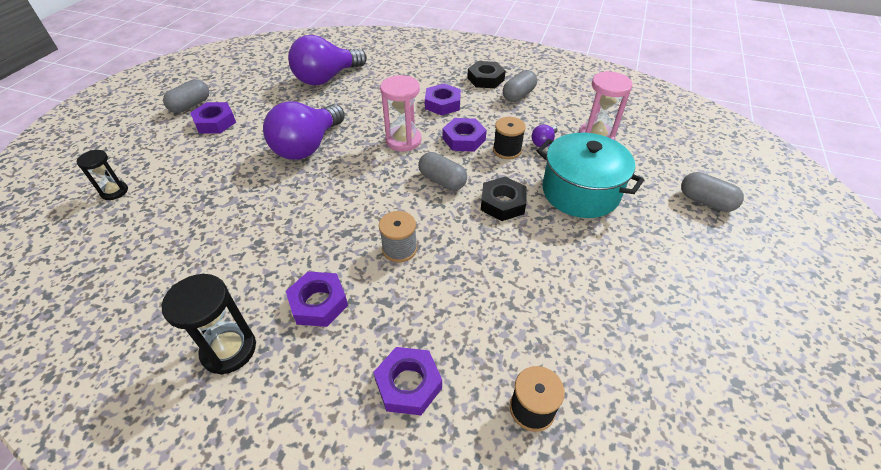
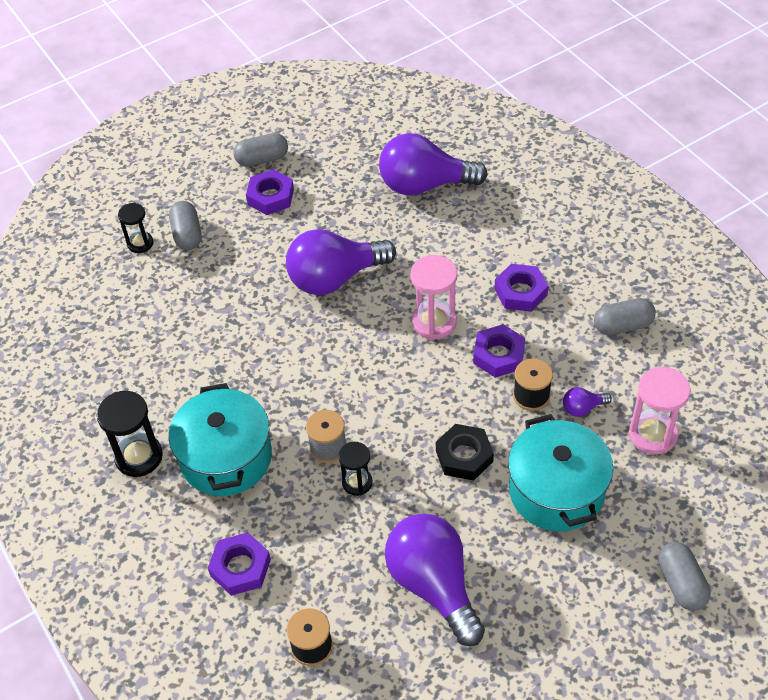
camera: 40 degrees right, 5 degrees up
purple nut [286,271,348,327] -> turquoise pot [169,383,272,496]
grey capsule [418,152,467,190] -> grey capsule moved to [169,201,202,250]
black nut [467,61,506,88] -> none
none -> black hourglass [338,442,373,496]
none -> purple light bulb [385,514,485,646]

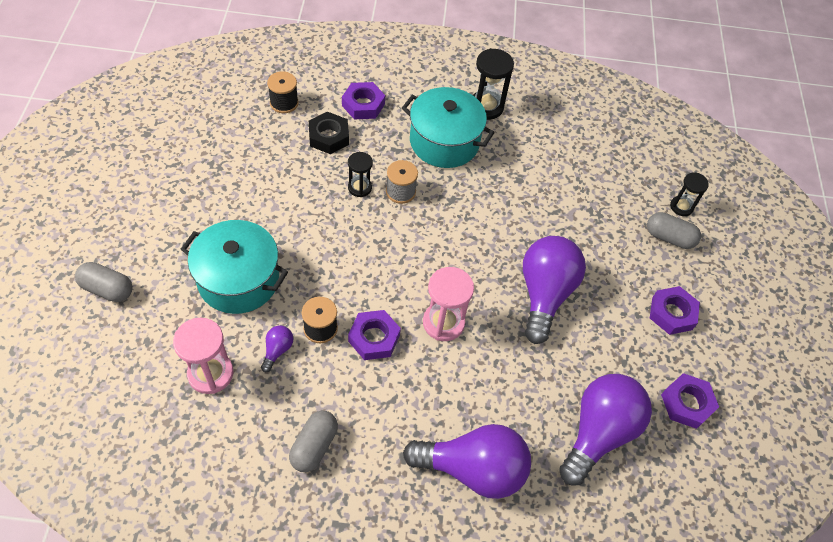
camera: 120 degrees right, 5 degrees up
grey capsule [233,133,288,167] -> none
purple light bulb [385,514,485,646] -> purple light bulb moved to [403,424,531,499]
black nut [436,424,494,481] -> black nut moved to [309,112,349,154]
purple nut [494,264,549,312] -> purple nut moved to [661,373,719,429]

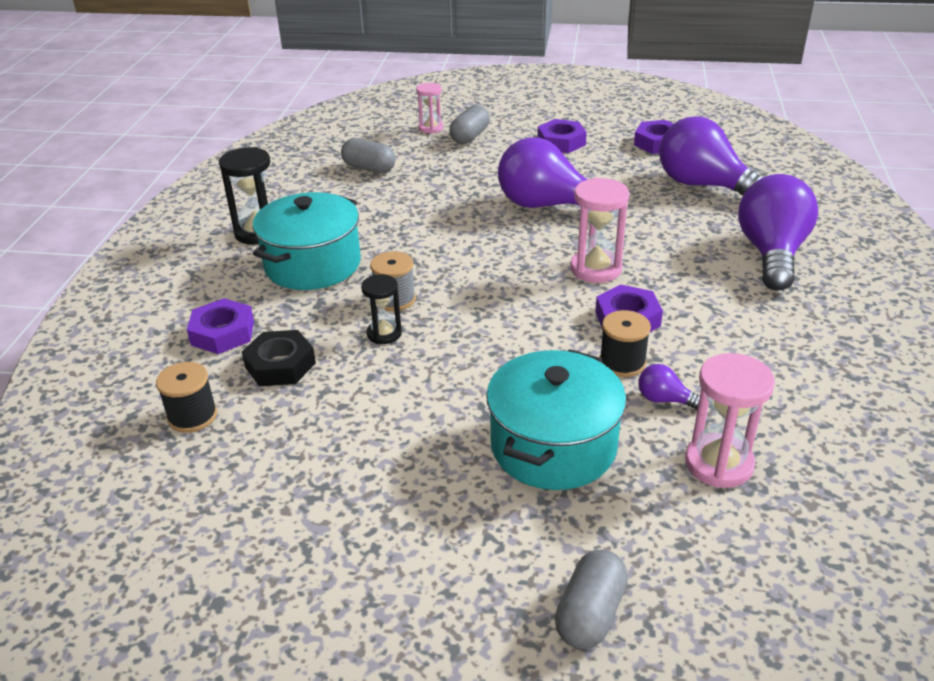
camera: 80 degrees left, 20 degrees down
grey capsule [289,410,338,472] -> grey capsule moved to [341,138,396,173]
black hourglass [670,173,709,216] -> pink hourglass [416,83,443,134]

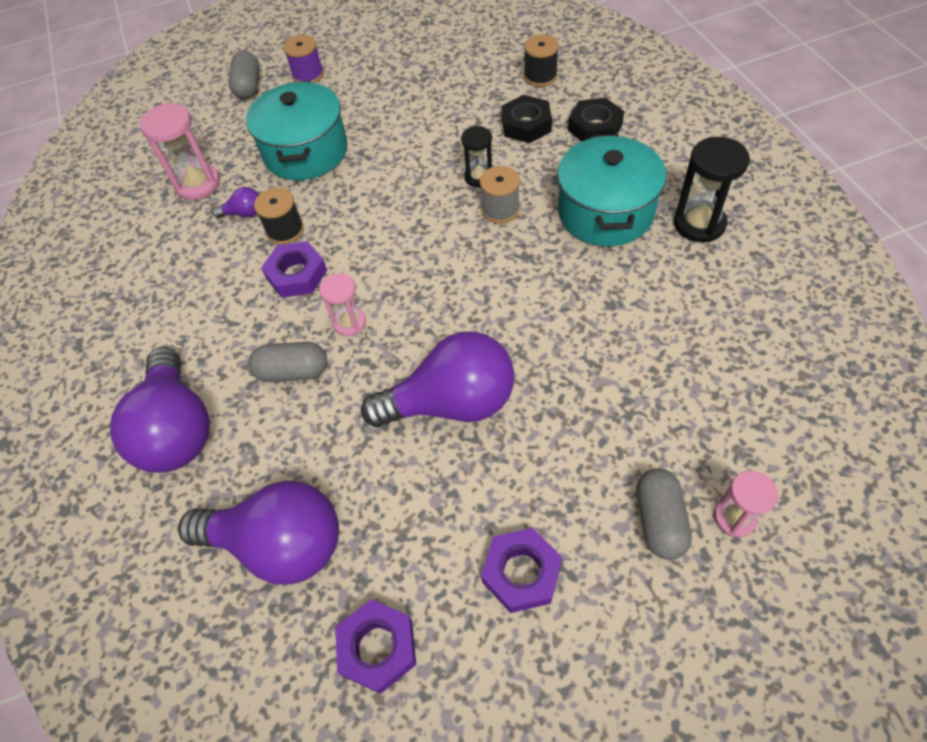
camera: 155 degrees right, 20 degrees up
purple nut [187,298,254,354] -> black nut [568,98,624,142]
grey capsule [341,138,396,173] -> grey capsule moved to [248,342,327,382]
pink hourglass [570,178,629,283] -> pink hourglass [319,273,366,336], size x0.63
none -> purple spool [283,35,324,83]

